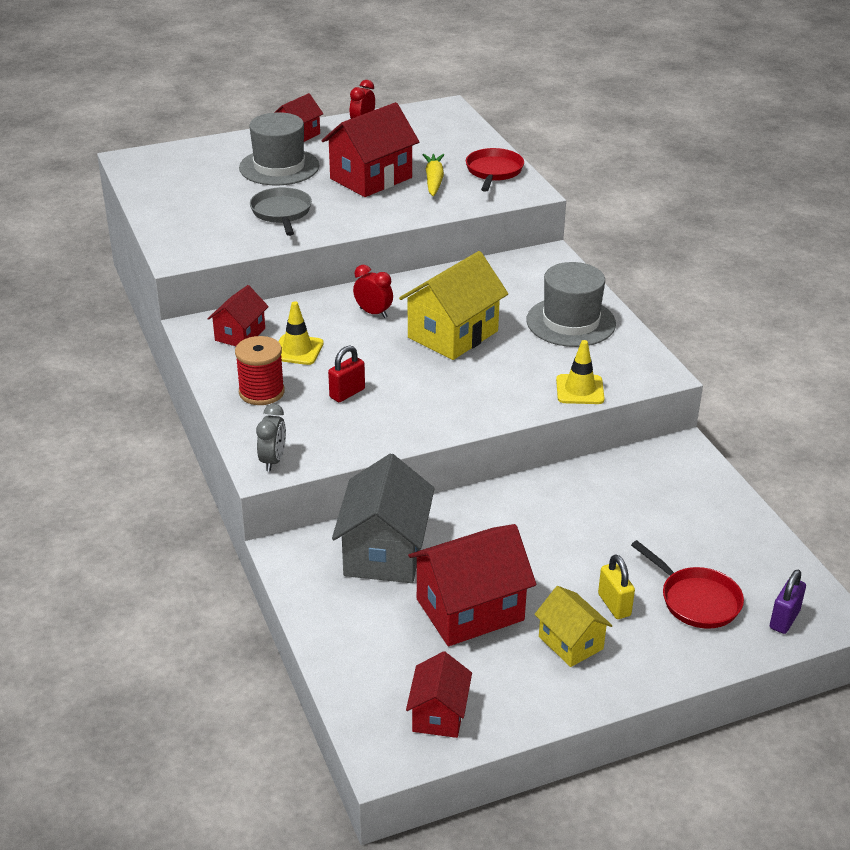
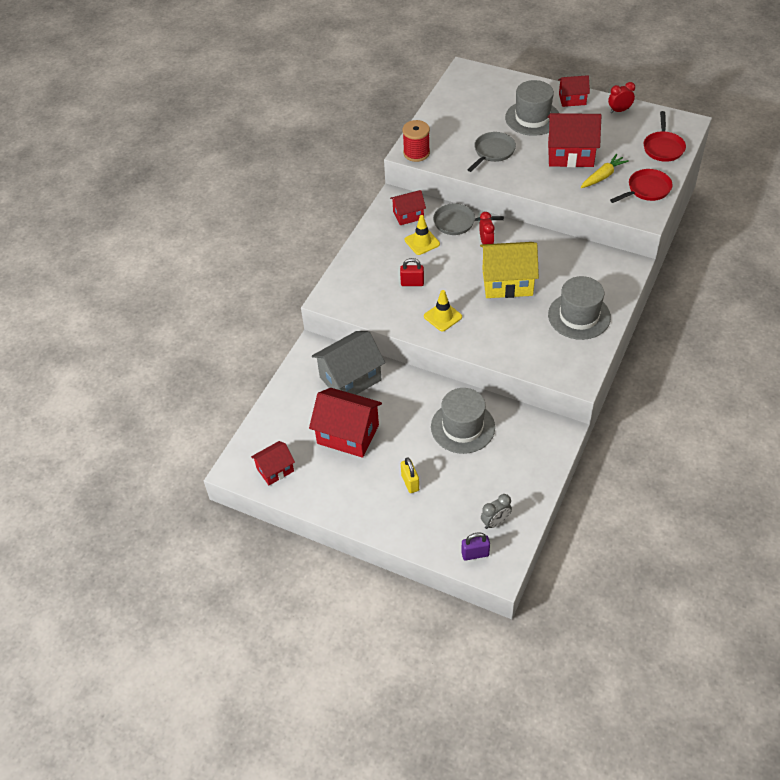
camera: 50 degrees right, 15 degrees up
red spool [235,336,285,405] -> red spool moved to [402,120,430,162]
grey clock [256,404,286,472] -> grey clock moved to [481,494,512,529]
yellow house [534,586,613,667] -> none
yellow traffic cone [556,340,605,404] -> yellow traffic cone moved to [424,290,462,332]
yellow padlock [598,554,635,619] -> yellow padlock turned 45 degrees counterclockwise [401,457,419,493]
red pan [631,540,744,629] -> red pan moved to [644,111,686,162]
none -> grey hat [431,388,495,454]
none -> grey pan [433,203,504,235]

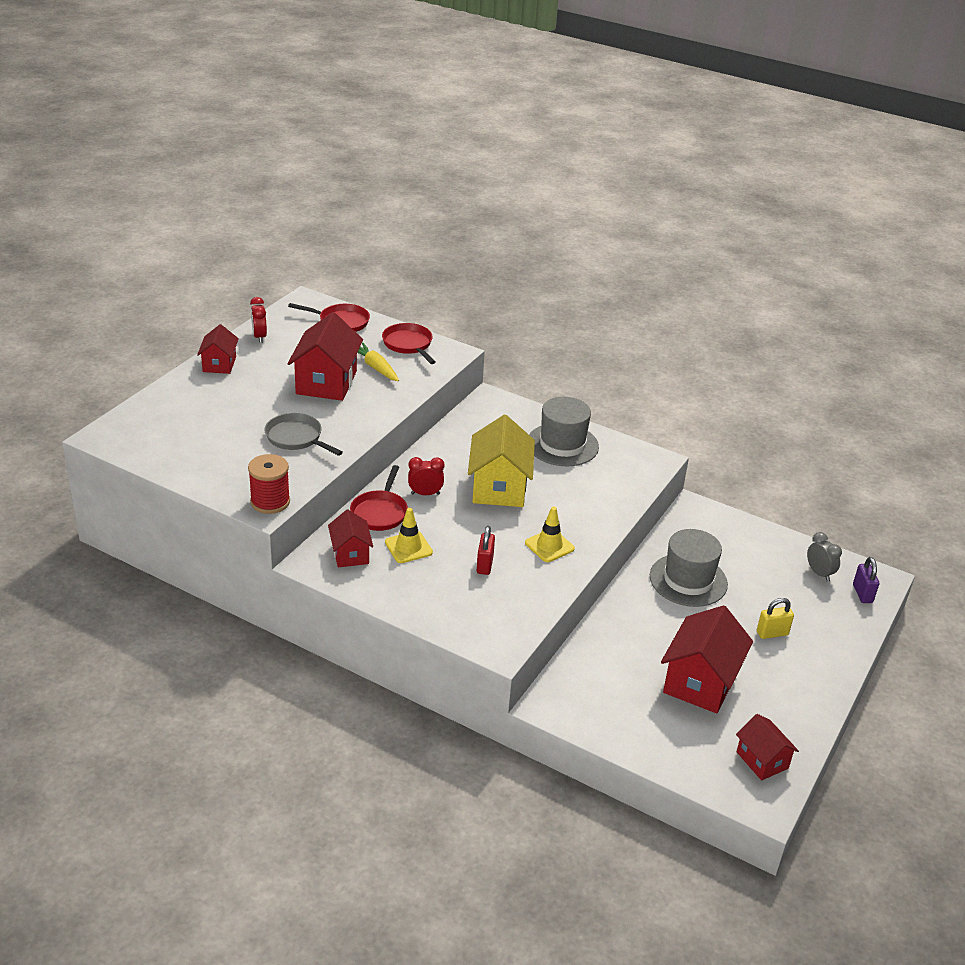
camera: 90 degrees left, 15 degrees down
grey house [312,331,385,395] -> none
grey pan [433,203,504,235] -> red pan [350,465,408,531]
grey hat [505,80,559,136] -> none

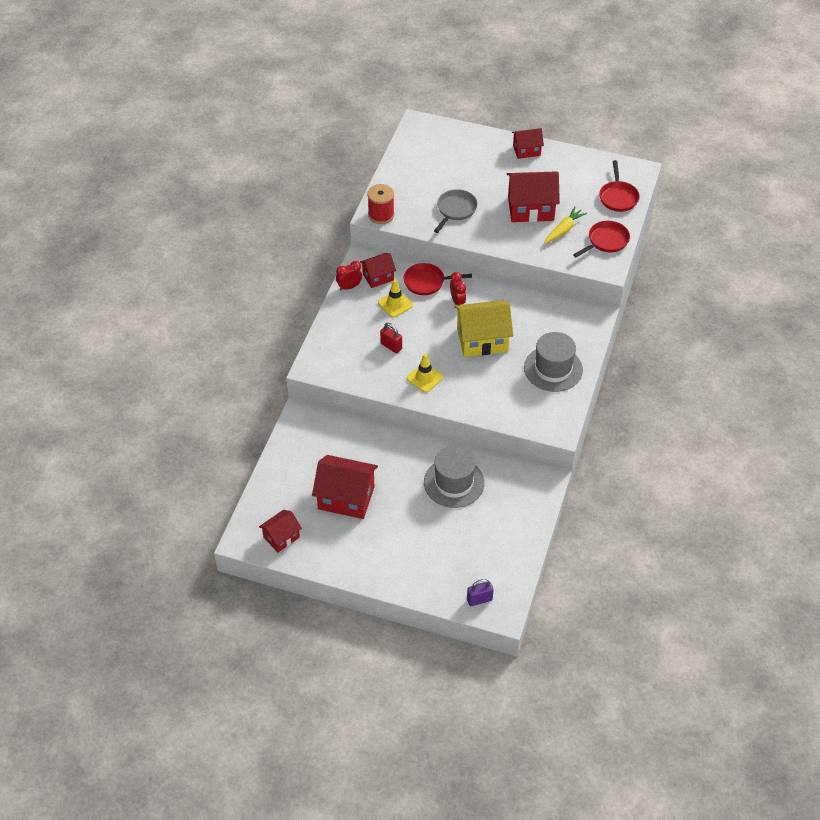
camera: 80 degrees right, 15 degrees up
red clock [250,297,267,343] -> red clock moved to [336,261,362,291]
red padlock [477,526,495,575] -> red padlock turned 45 degrees clockwise [380,323,402,353]
yellow padlock [757,598,794,639] -> none
grey clock [807,532,842,582] -> none

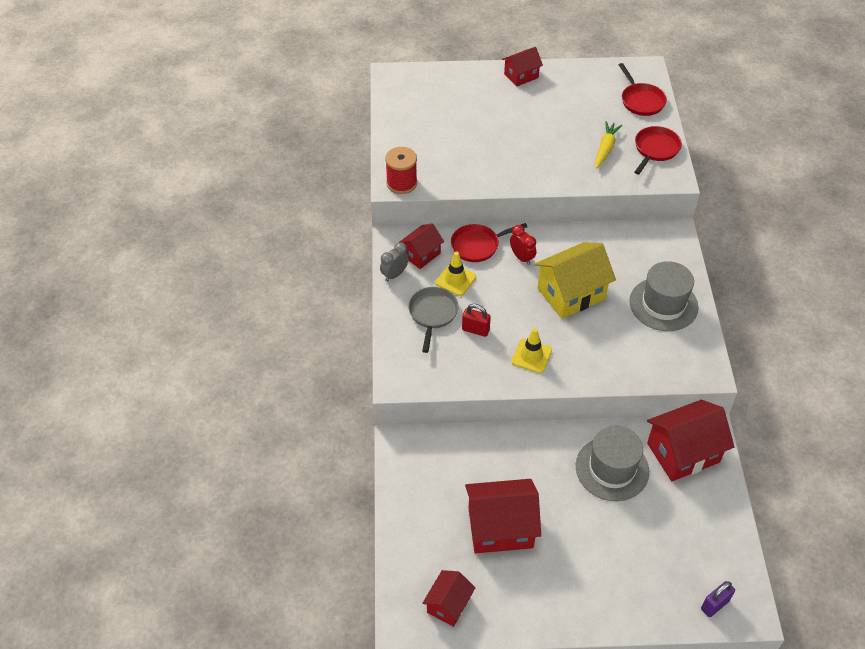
camera: 20 degrees left, 0 degrees up
red clock [336,261,362,291] -> grey clock [380,242,409,282]
grey pan [434,189,478,233] -> grey pan moved to [408,287,459,353]
red house [507,172,560,222] -> red house moved to [647,400,734,481]

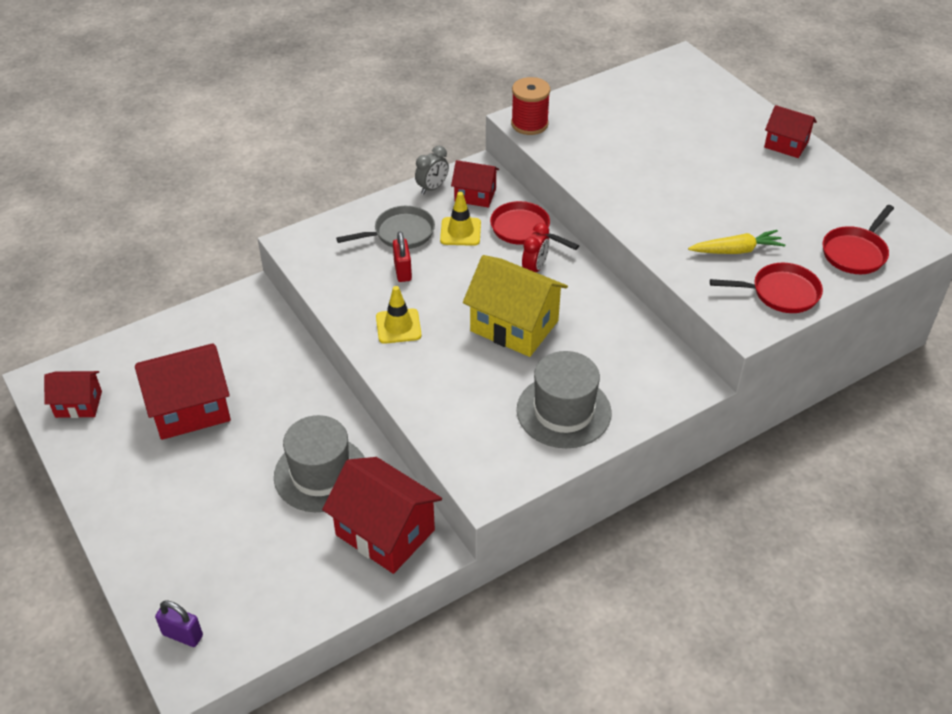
camera: 60 degrees right, 5 degrees down
grey clock [380,242,409,282] -> grey clock turned 120 degrees clockwise [415,146,449,195]
red house [465,479,541,553] -> red house turned 75 degrees counterclockwise [135,343,231,440]

